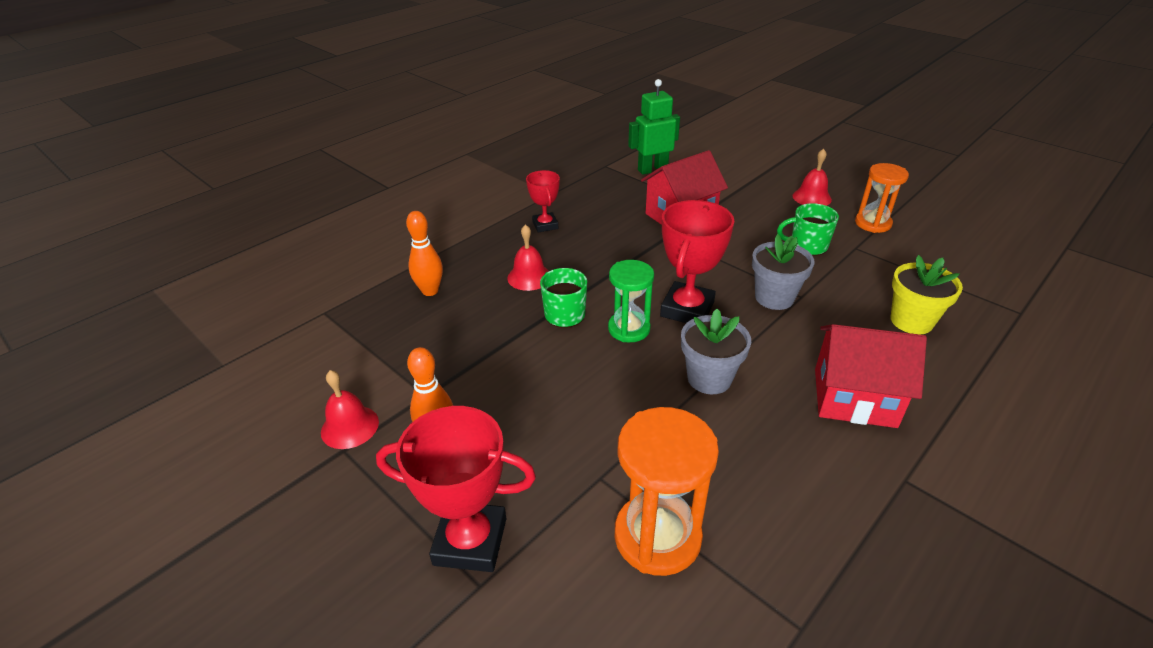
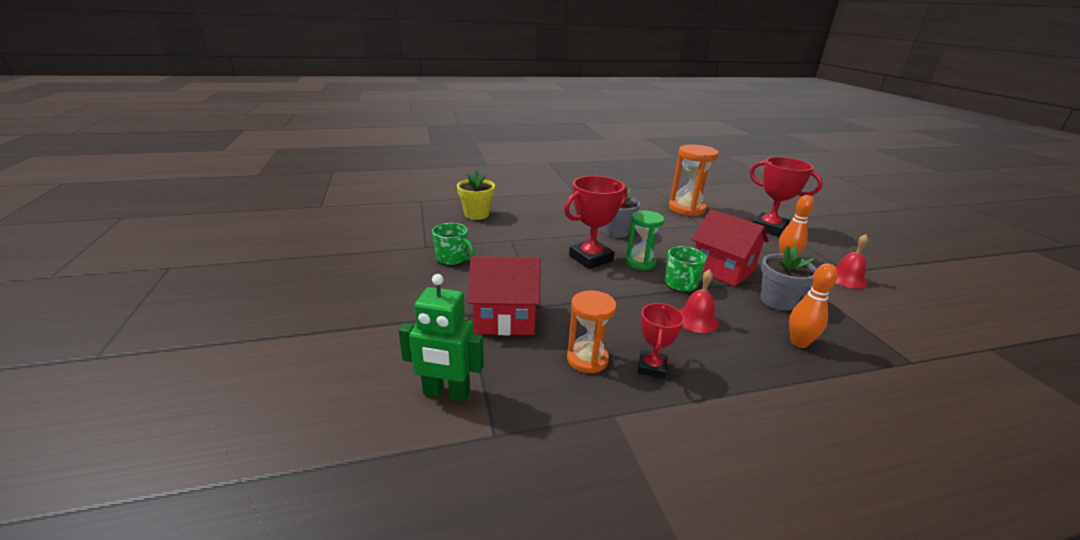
camera: 150 degrees left, 10 degrees down
grey flower pot [752,234,814,310] -> grey flower pot moved to [760,246,817,311]
red bell [793,149,832,206] -> none
red house [815,324,927,428] -> red house moved to [692,209,769,286]
orange hourglass [855,163,909,233] -> orange hourglass moved to [567,290,616,374]

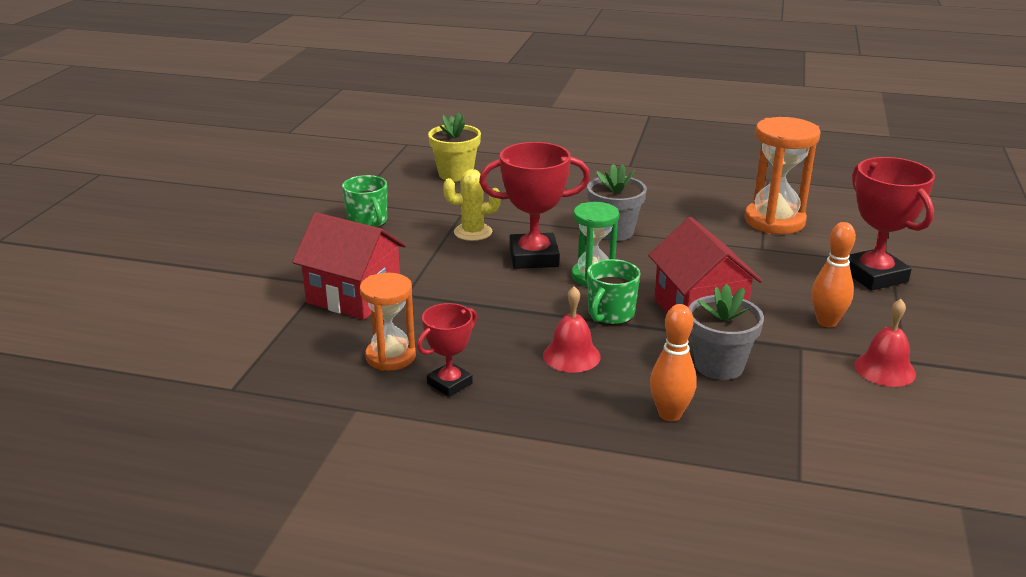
camera: 30 degrees right, 0 degrees up
green robot [398,274,484,402] -> none
none -> yellow cactus [443,169,501,241]

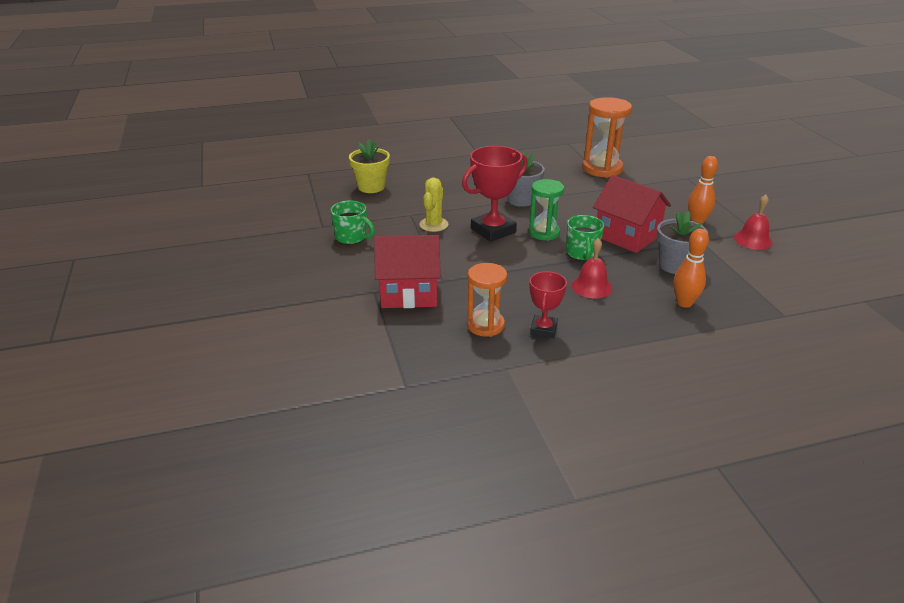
camera: 30 degrees left, 5 degrees up
yellow cactus [443,169,501,241] -> yellow cactus turned 45 degrees counterclockwise [419,178,448,232]
red trophy [848,157,935,291] -> none

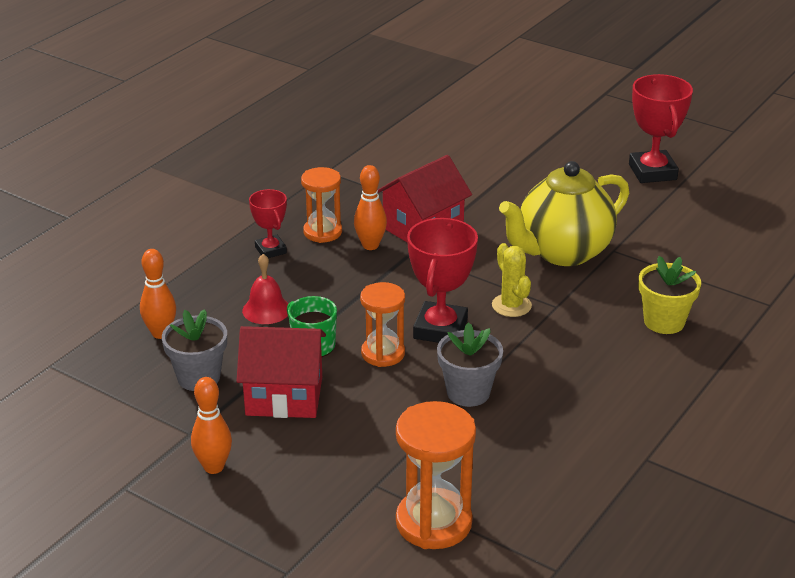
camera: 140 degrees right, 0 degrees up
green mug [330,201,375,245] -> yellow teapot [499,161,629,266]
green hourglass [529,179,564,241] -> orange hourglass [360,282,405,367]
red bell [734,194,772,250] -> none
none -> orange bowling pin [354,165,387,250]
none -> red trophy [629,74,693,183]

